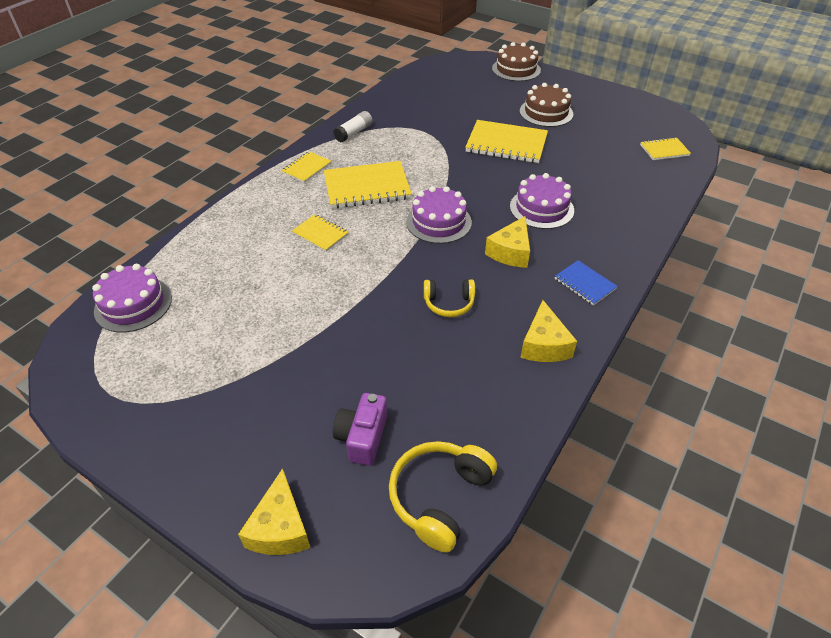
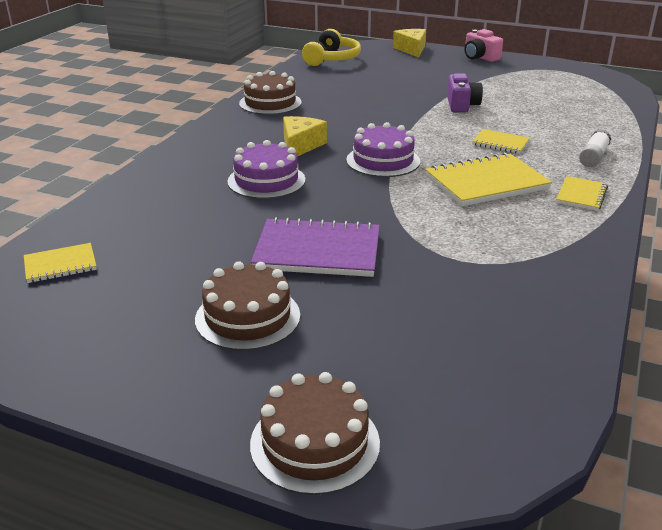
camera: 170 degrees right, 15 degrees down
purple cake [92,264,172,333] -> none
white glue stick [333,111,373,142] -> white glue stick moved to [579,130,611,167]
purple camera [333,393,387,466] -> purple camera moved to [447,73,483,113]
yellow headphones [424,279,475,317] -> none
yellow notebook [465,120,548,163] -> purple notebook [251,217,380,277]
yellow cheese [520,300,577,362] -> brown cake [239,71,302,115]
blue notebook [555,260,618,306] -> none
none -> pink camera [464,29,503,62]

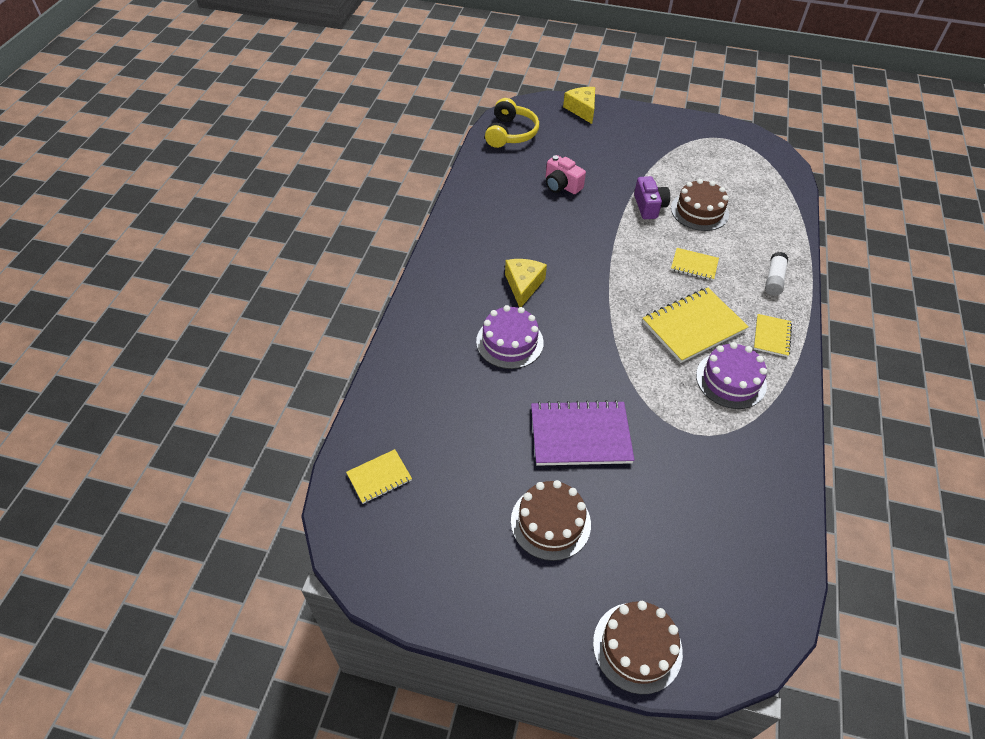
camera: 10 degrees left, 20 degrees up
brown cake [239,71,302,115] -> brown cake moved to [671,179,729,231]
purple cake [346,122,420,177] -> purple cake moved to [696,342,767,409]
pink camera [464,29,503,62] -> pink camera moved to [546,155,586,194]

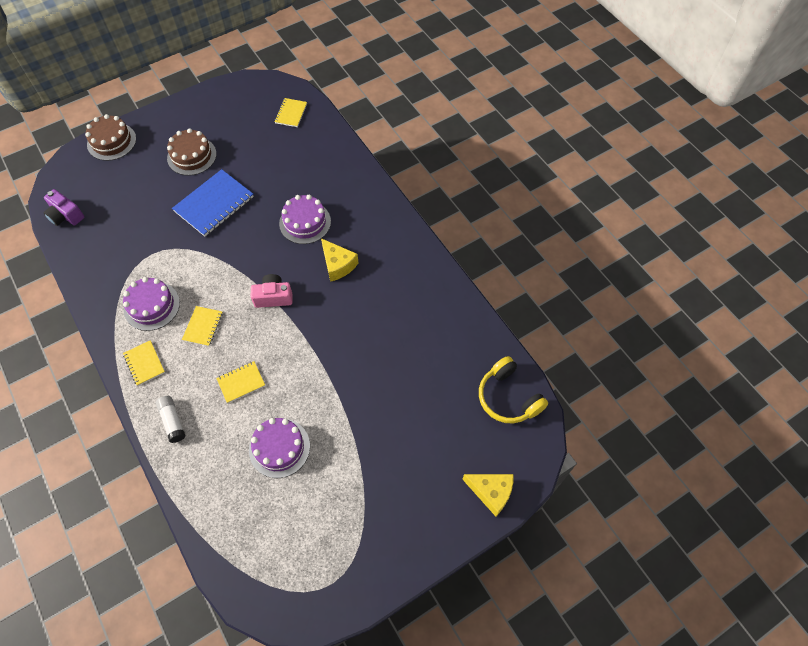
camera: 135 degrees right, 10 degrees up
purple notebook [531,400,635,466] -> blue notebook [172,169,254,236]
pink camera [546,155,586,194] -> pink camera moved to [251,274,293,308]
purple camera [634,176,670,219] -> purple camera moved to [43,189,84,226]
yellow notebook [642,288,749,363] -> yellow notebook [182,306,223,346], size x0.54
brown cake [671,179,729,231] -> purple cake [249,418,310,478]

